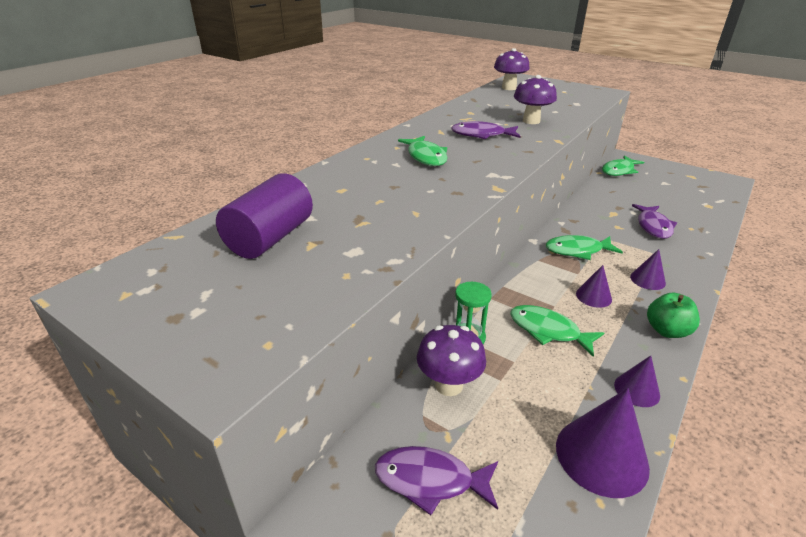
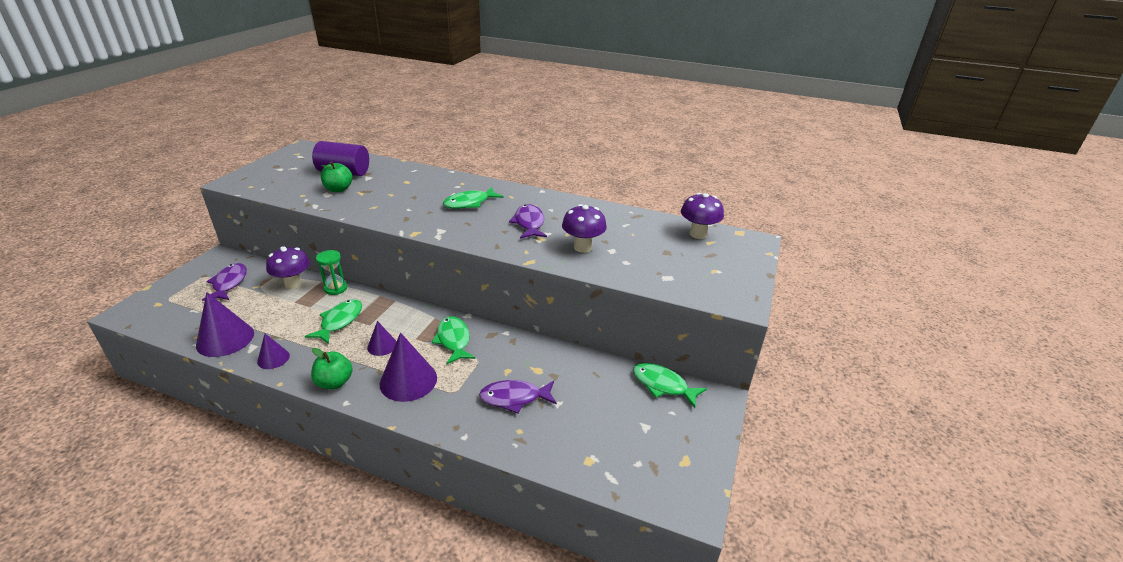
camera: 75 degrees right, 0 degrees up
purple cone [630,249,666,290] -> purple cone [380,333,437,402], size x1.81
none -> green apple [321,161,353,192]

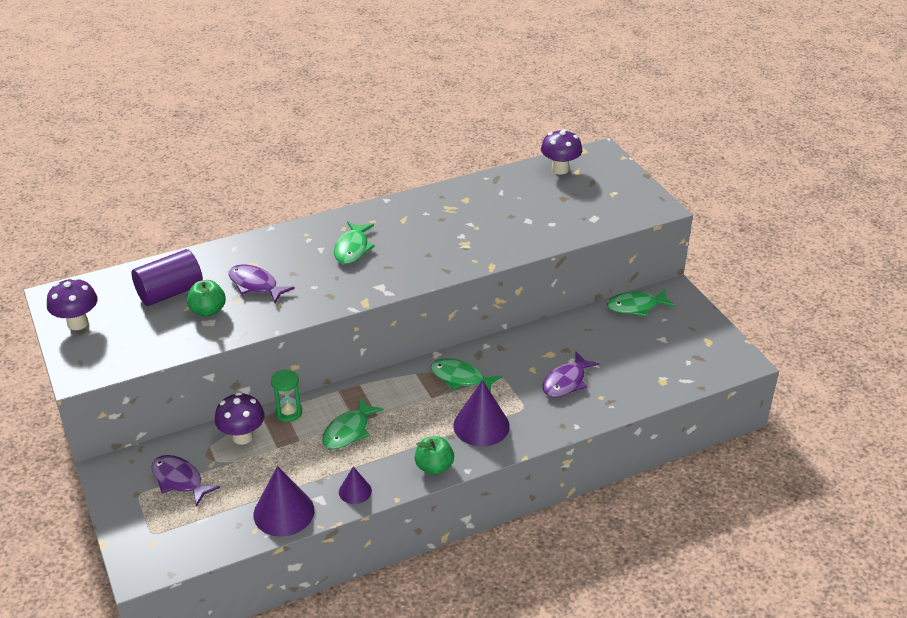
camera: 45 degrees left, 5 degrees up
green fish [305,299,362,344] -> green fish turned 120 degrees counterclockwise [322,397,384,449]
purple cone [367,321,397,356] -> none
purple fish [509,204,547,239] -> purple fish moved to [229,264,295,303]
purple mushroom [562,204,607,253] -> purple mushroom moved to [47,278,98,330]

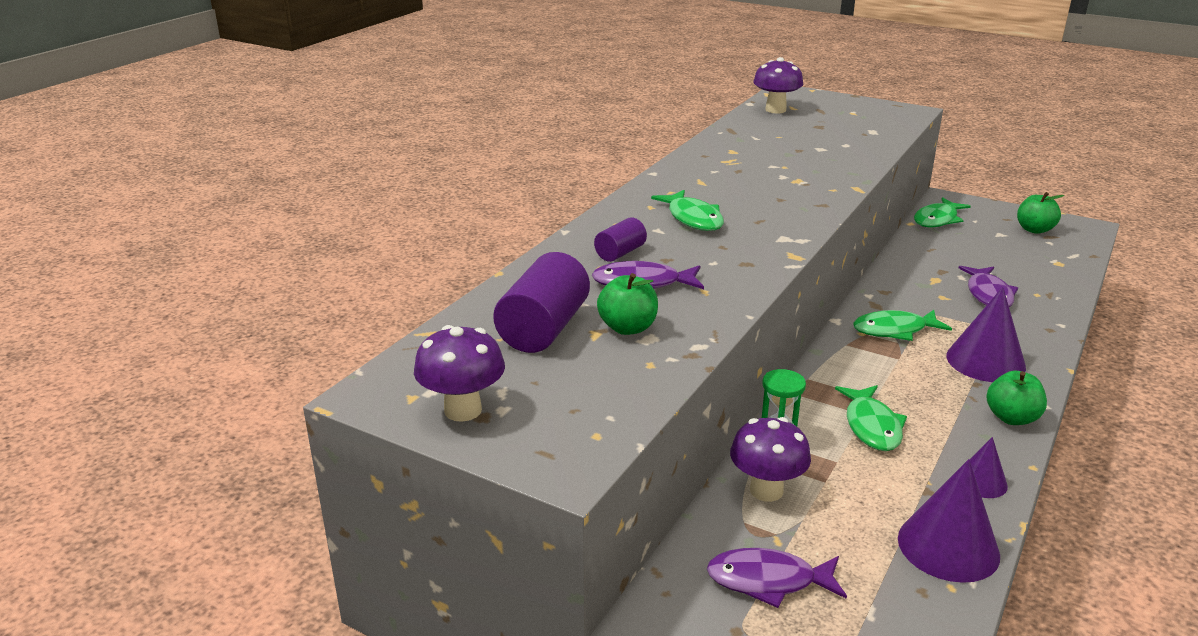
camera: 35 degrees left, 10 degrees down
none -> purple cylinder [594,217,647,262]
none -> green apple [1017,192,1065,234]

